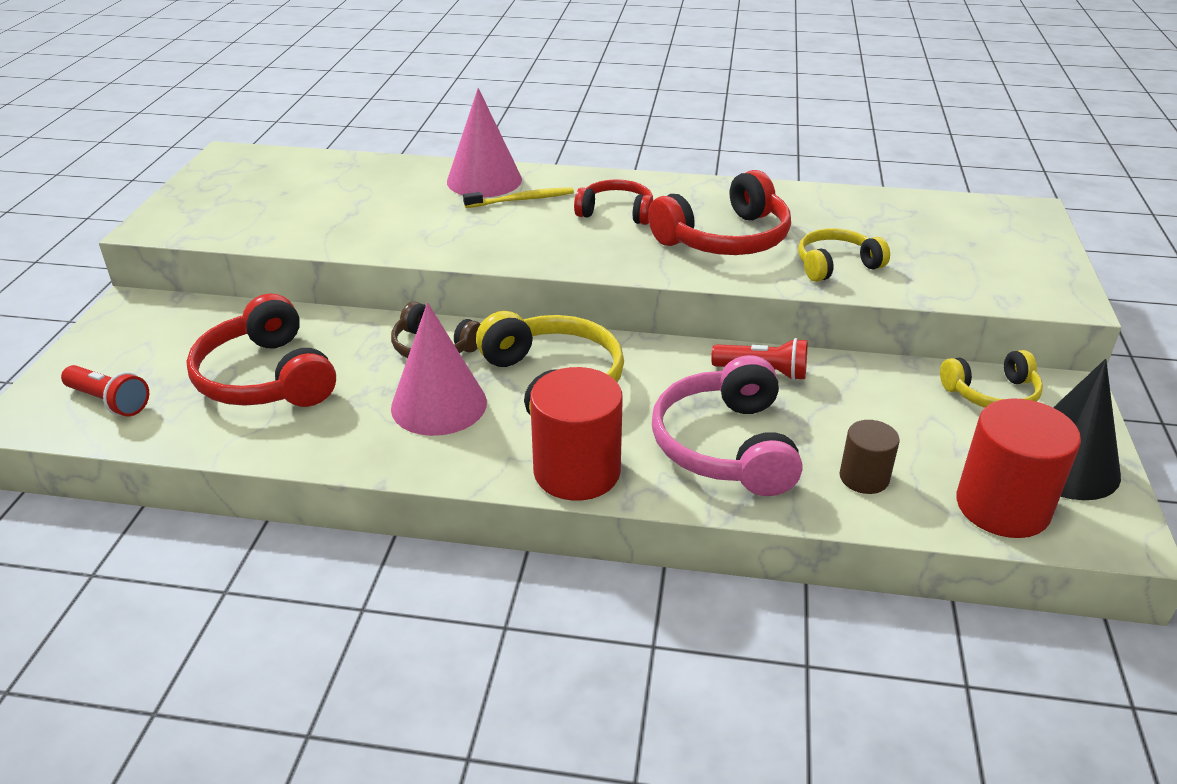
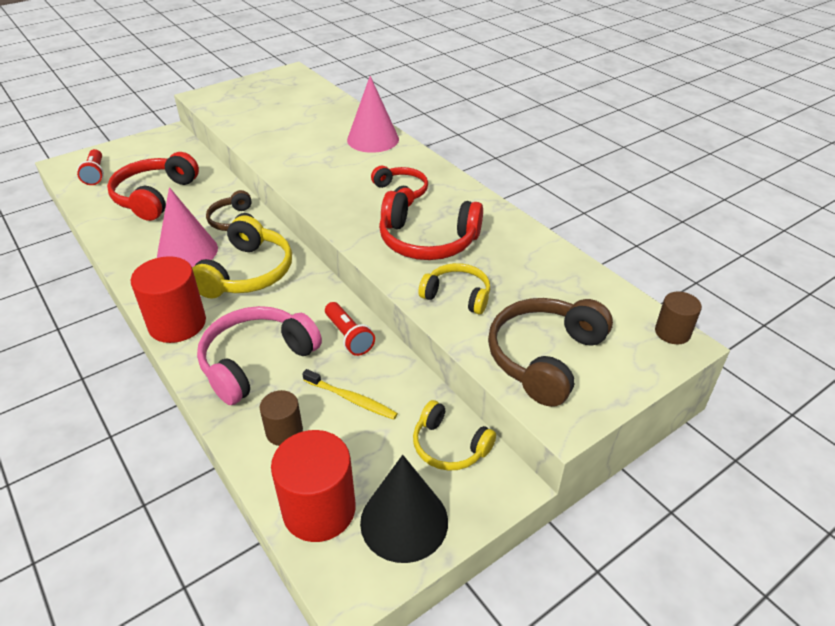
camera: 45 degrees right, 5 degrees up
yellow toothbrush [463,188,574,208] -> yellow toothbrush moved to [302,369,398,420]
none -> brown headphones [488,298,613,407]
none -> brown cylinder [655,291,702,344]

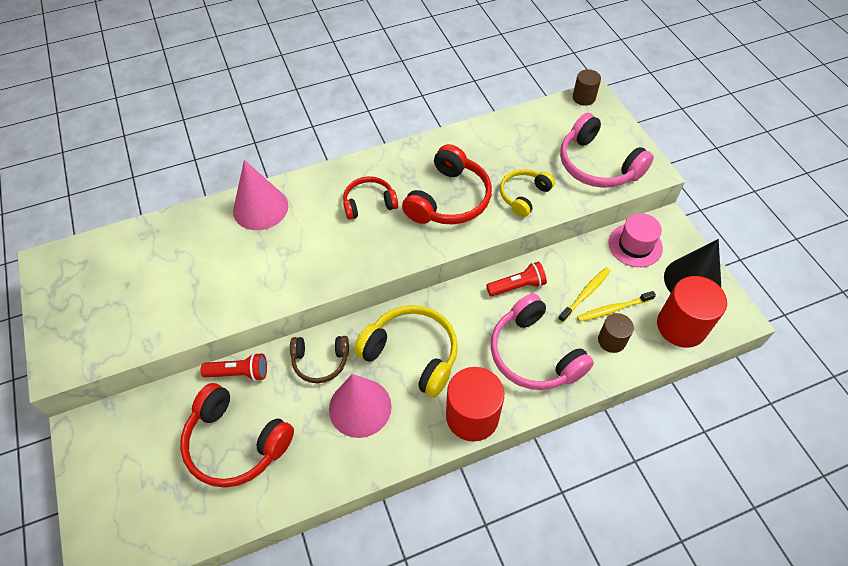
camera: 75 degrees left, 15 degrees up
red flashlight [77,149,104,185] -> red flashlight moved to [200,353,267,381]
yellow headphones [413,400,496,471] -> pink hat [609,213,663,267]
brown headphones [488,298,613,407] -> pink headphones [560,113,654,188]
none -> yellow toothbrush [577,291,656,322]

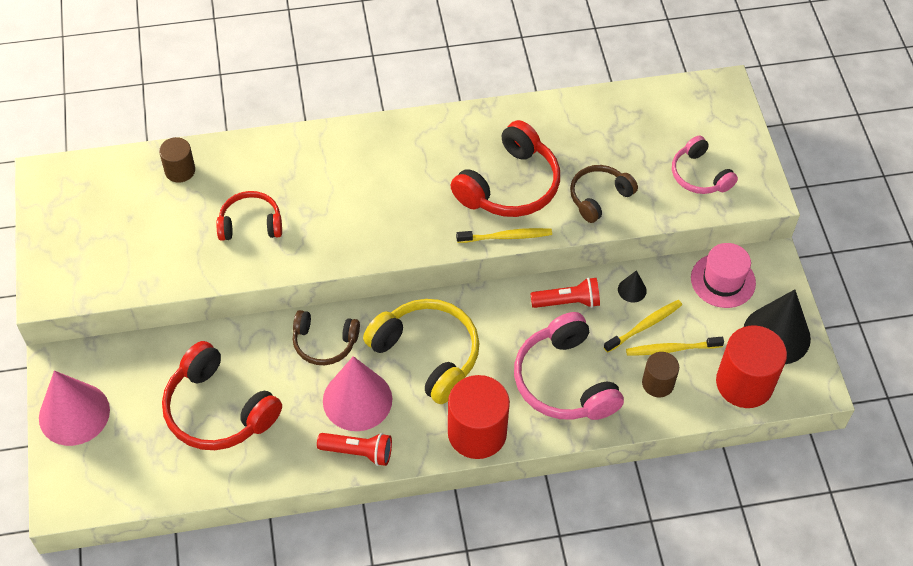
camera: 10 degrees right, 0 degrees up
red flashlight [200,353,267,381] -> red flashlight moved to [317,433,392,466]
pink cone [233,160,288,230] -> pink cone moved to [39,371,110,446]
red headphones [343,176,398,220] -> red headphones moved to [216,191,282,241]
yellow headphones [500,169,555,217] -> brown headphones [570,165,638,223]
pink headphones [560,113,654,188] -> pink headphones [672,136,738,194], size x0.61
brown cylinder [573,69,601,106] -> brown cylinder moved to [159,137,195,183]
none -> yellow toothbrush [456,228,552,243]
none -> black cone [618,270,647,303]

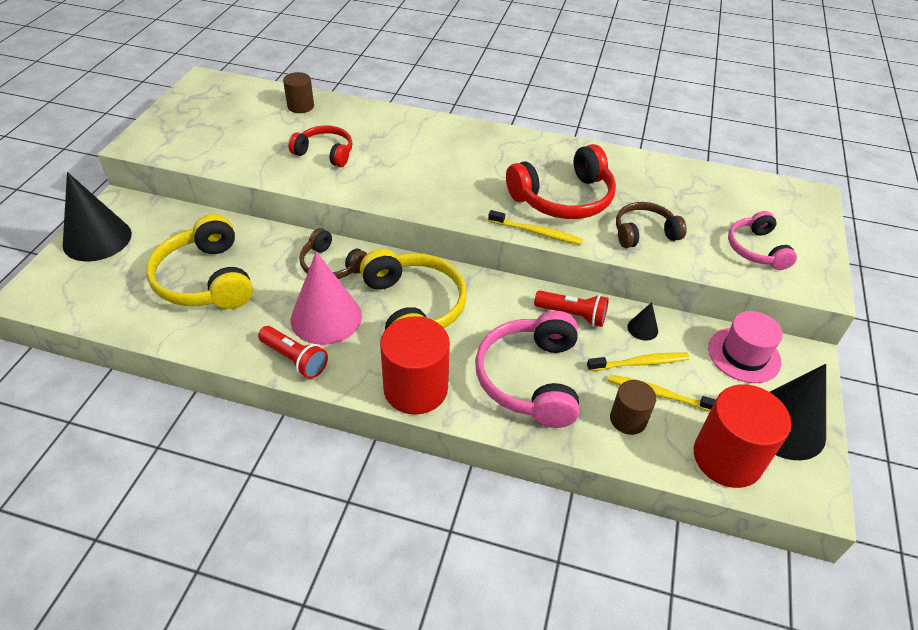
camera: 25 degrees right, 10 degrees down
pink cone [39,371,110,446] -> black cone [63,172,132,261]
red headphones [162,341,282,450] -> yellow headphones [146,214,253,309]

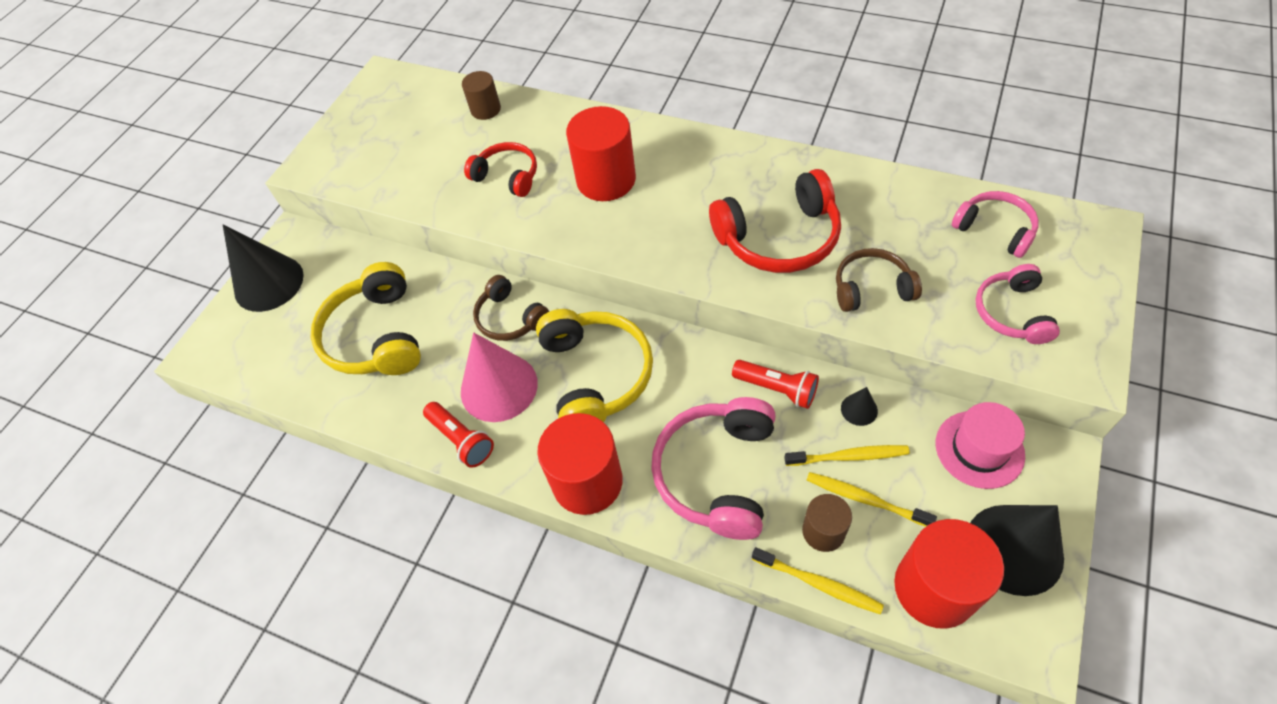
camera: 15 degrees right, 10 degrees up
yellow toothbrush [488,210,583,245] -> yellow toothbrush moved to [752,547,884,615]
none -> red cylinder [566,106,636,201]
none -> pink headphones [952,191,1039,258]

